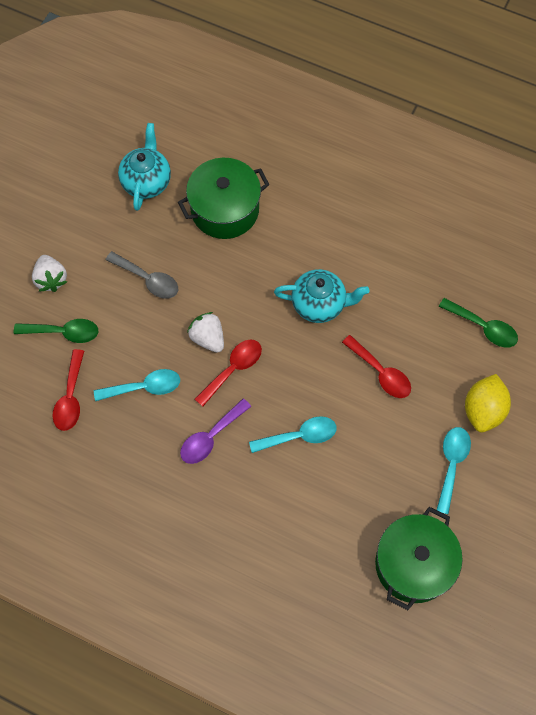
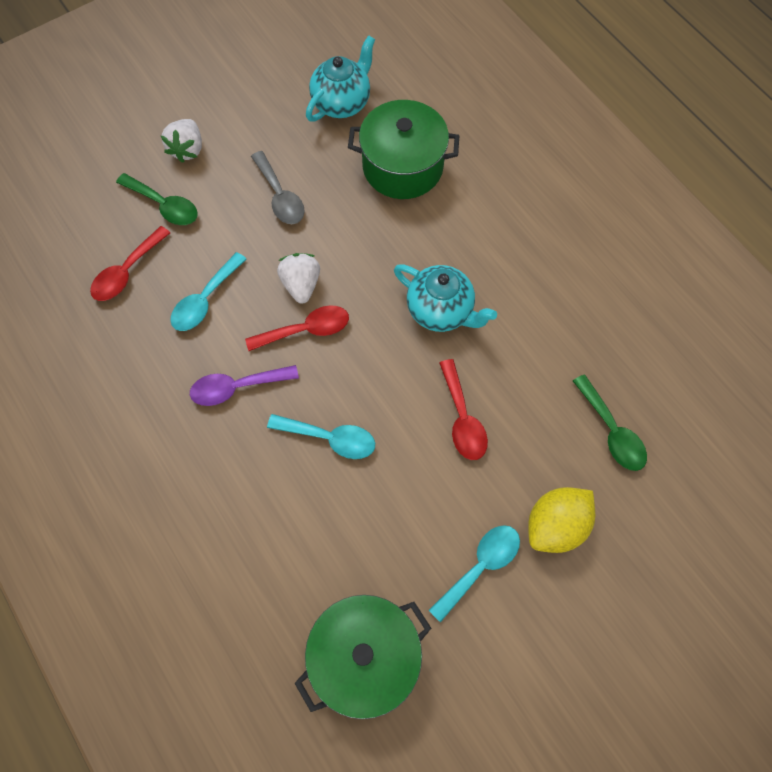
camera: 30 degrees right, 0 degrees up
turquoise spoon [94,369,180,401] -> turquoise spoon turned 105 degrees clockwise [170,252,247,331]

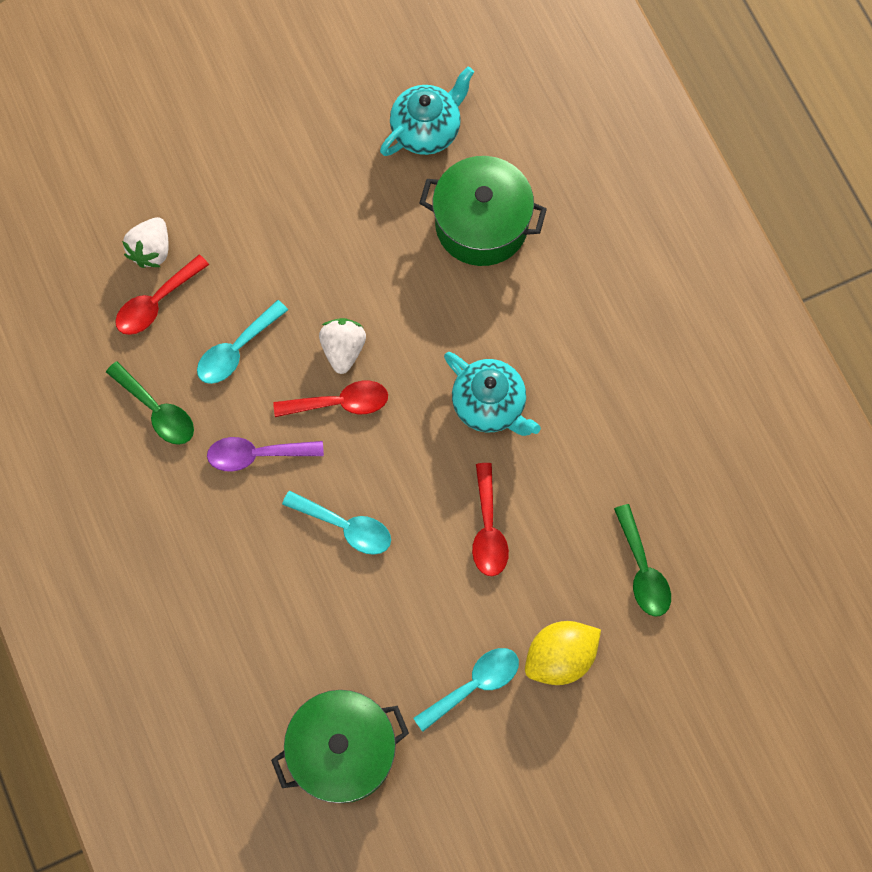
camera: 10 degrees right, 5 degrees up
green spoon [116,173,198,225] -> green spoon moved to [106,362,194,445]
white strawberry [161,119,202,163] -> white strawberry moved to [122,217,169,268]
grey spoon [251,151,305,224] -> none

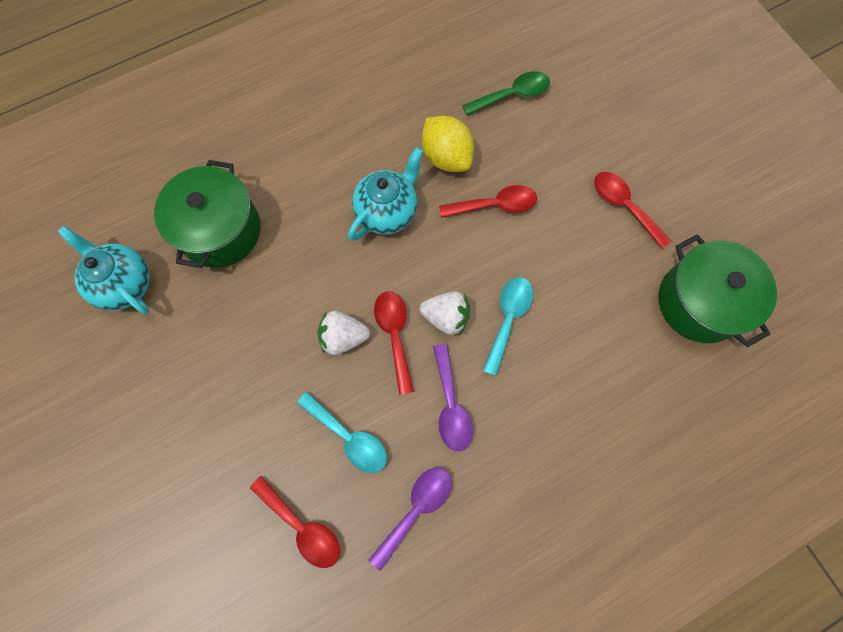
camera: 95 degrees left, 0 degrees up
green spoon [106,362,194,445] -> purple spoon [368,468,452,571]
white strawberry [122,217,169,268] -> white strawberry moved to [420,291,470,335]
turquoise spoon [413,648,519,731] -> red spoon [594,172,671,249]
yellow lemon [525,621,601,685] -> yellow lemon moved to [422,116,474,172]

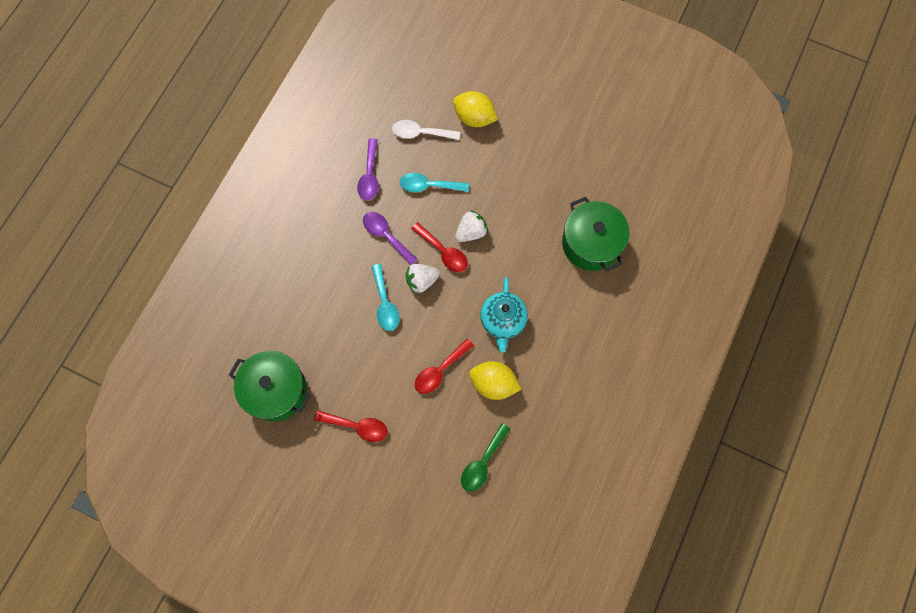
camera: 145 degrees right, 0 degrees up
turquoise teapot [57,226,150,314] -> none
red spoon [250,476,340,568] -> white spoon [392,120,460,140]
none -> yellow lemon [453,91,498,127]

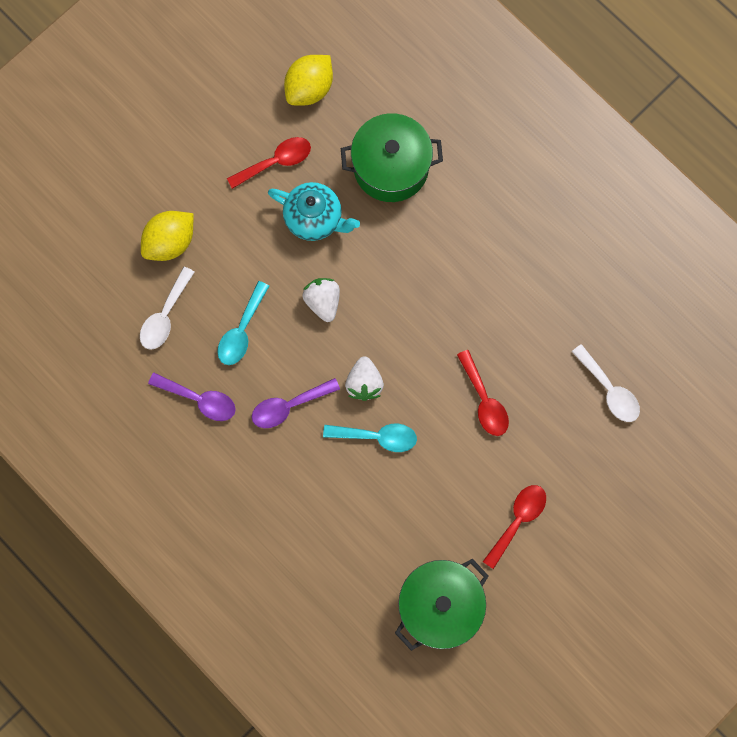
camera: 70 degrees left, 5 degrees up
red spoon [411,222,468,272] -> red spoon moved to [227,137,311,189]
green spoon [461,423,510,492] -> white spoon [572,344,640,422]
yellow lemon [469,361,522,400] -> yellow lemon moved to [284,55,333,106]
turquoise teapot [480,278,528,353] -> turquoise teapot moved to [268,182,360,241]

